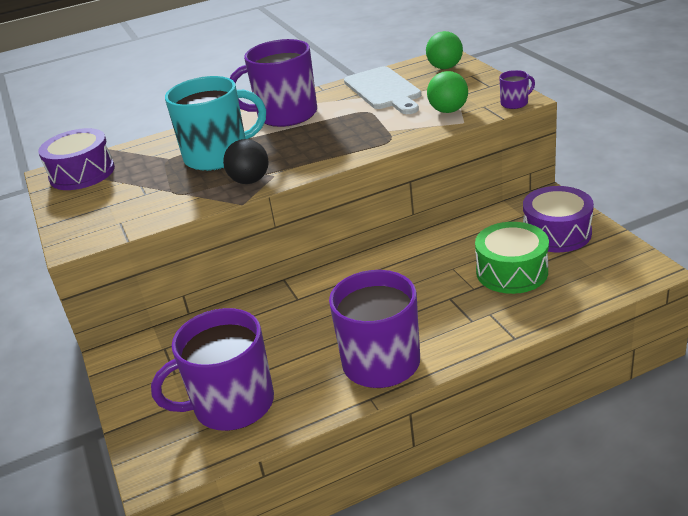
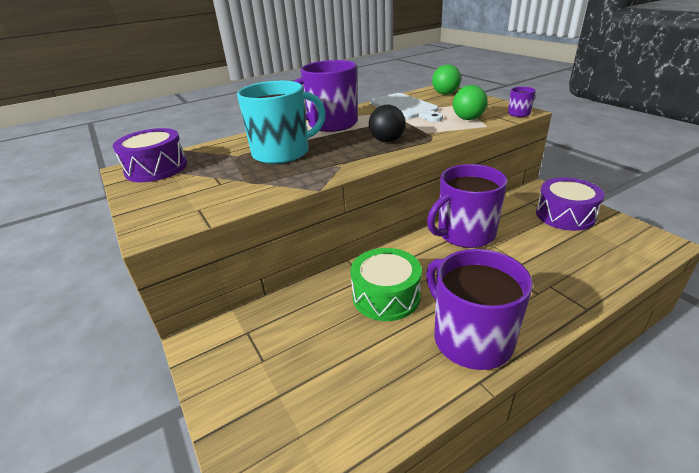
camera: 10 degrees left, 0 degrees up
purple mug [151,308,274,431] -> purple mug moved to [427,164,507,248]
black ball [223,139,269,184] -> black ball moved to [369,104,405,142]
green drum [475,222,549,294] -> green drum moved to [350,248,422,321]

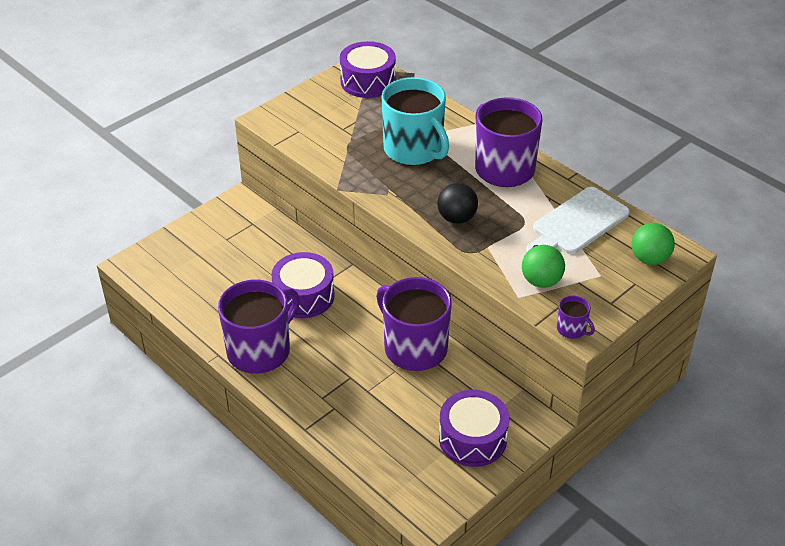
camera: 75 degrees right, 10 degrees up
green drum [350,248,422,321] -> purple drum [271,252,335,318]

